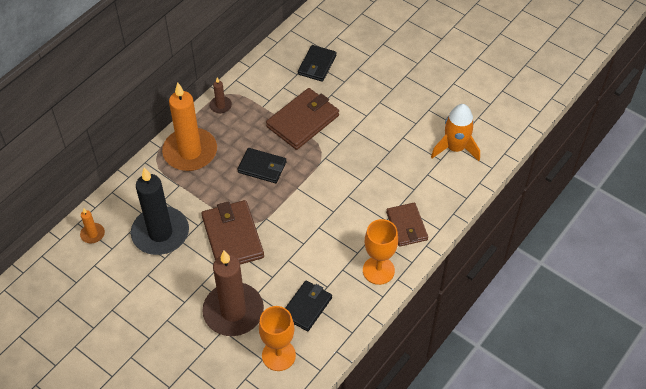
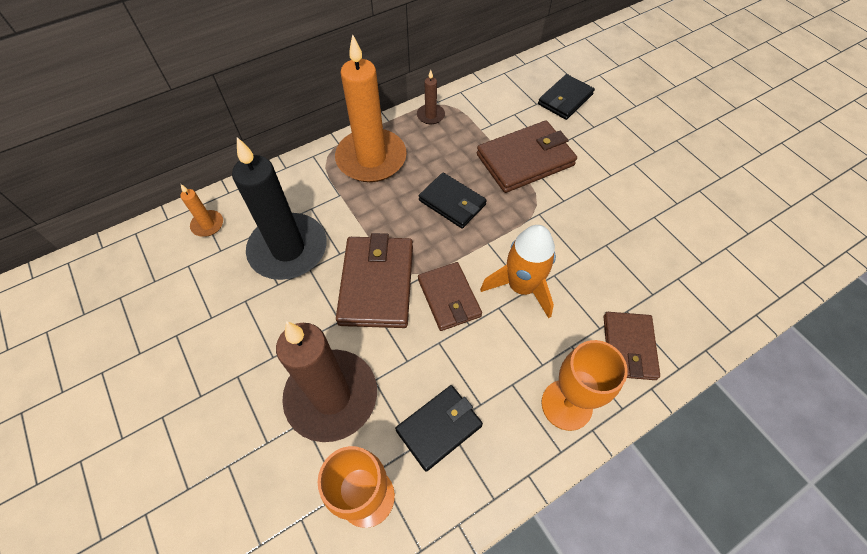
camera: 20 degrees right, 5 degrees up
orange rocket [431,104,480,161] -> orange rocket moved to [480,225,556,318]
none -> brown wallet [418,262,482,331]

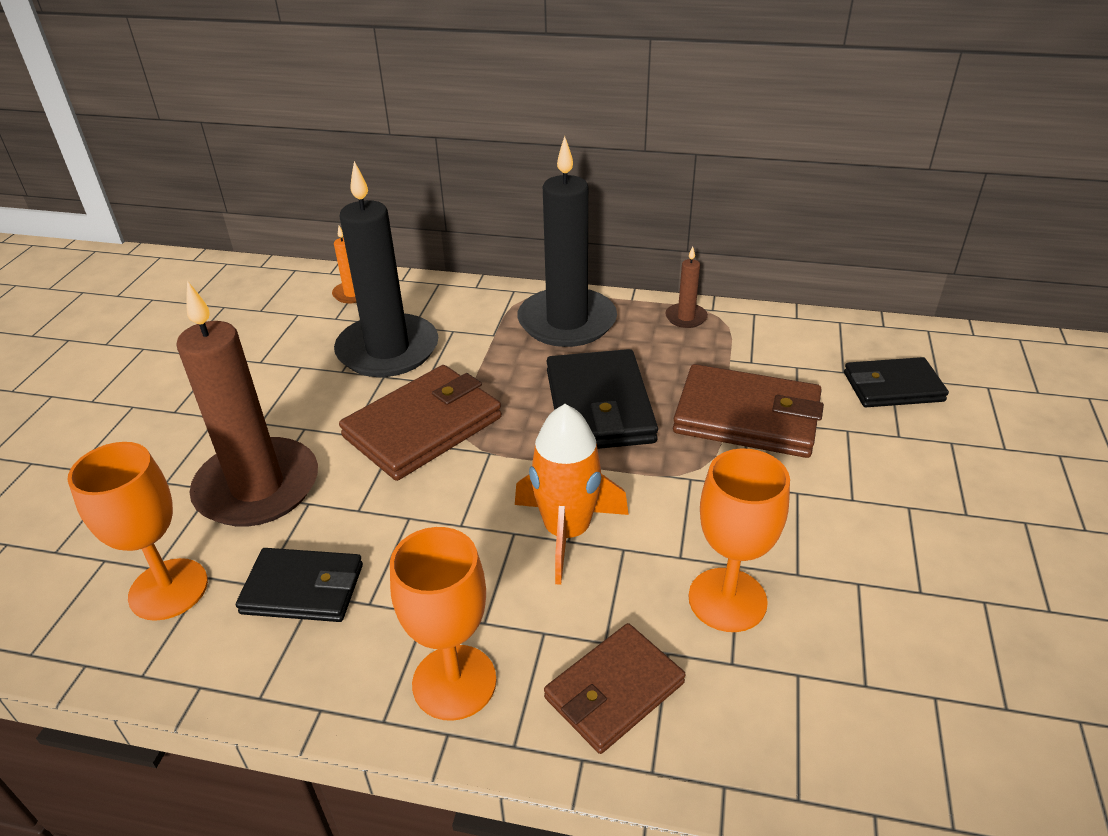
camera: 45 degrees right, 20 degrees down
orange candle [335,34,407,182] -> black candle [518,136,617,347]
brown wallet [418,262,482,331] -> none
black wallet [419,173,487,229] -> black wallet [547,349,658,449], size x1.54
none -> orange goblet [688,449,790,632]

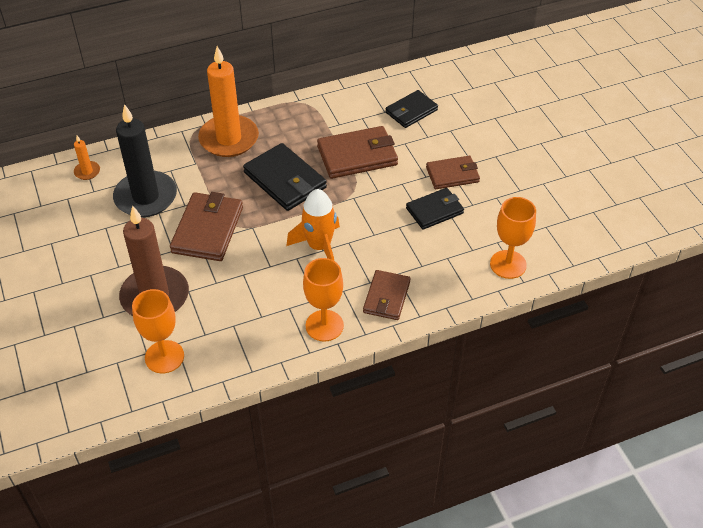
camera: 35 degrees left, 10 degrees up
black wallet [236,548,363,622] -> black wallet moved to [406,188,464,230]
black candle [518,136,617,347] -> orange candle [198,46,259,157]
brown candle [665,246,708,328] -> none
orange goblet [688,449,790,632] -> orange goblet moved to [490,197,536,279]
none -> brown wallet [426,156,480,189]

